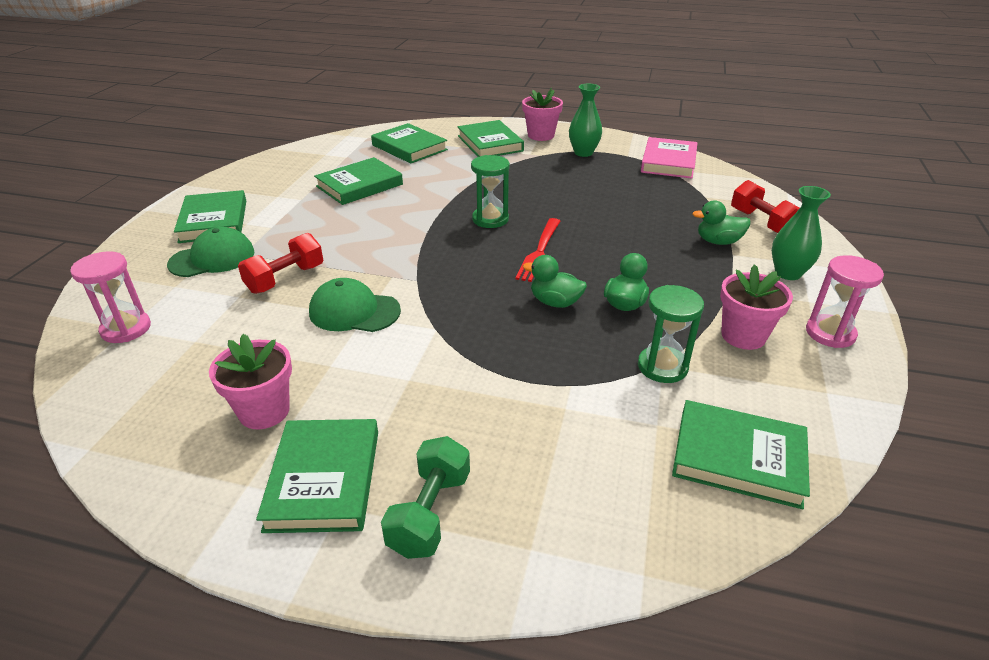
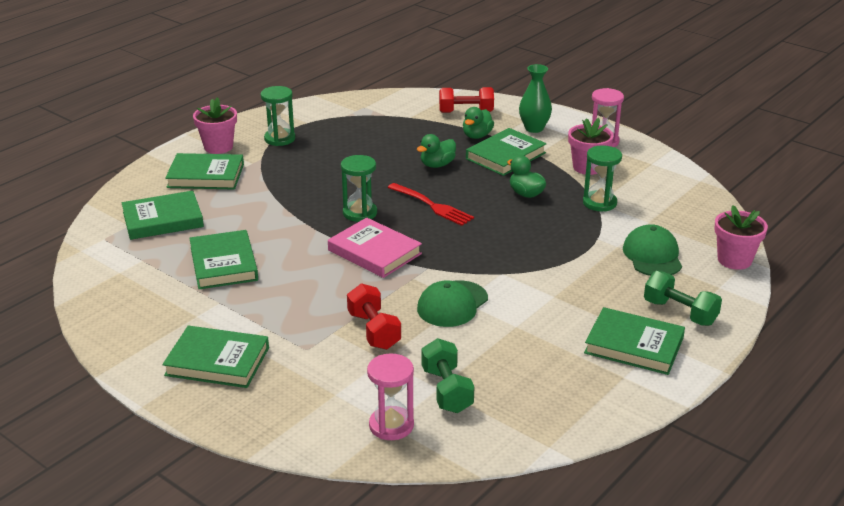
camera: 65 degrees left, 5 degrees down
green cap [167,227,255,277] -> green cap moved to [623,224,682,276]
pink flower pot [209,334,292,429] -> pink flower pot moved to [714,205,768,270]
green duck [523,255,587,308] -> green duck moved to [417,134,456,168]
green vase [569,84,602,157] -> green hourglass [261,86,295,146]
pink book [641,137,698,179] -> pink book moved to [328,218,422,278]
green book [672,400,810,509] -> green book moved to [466,128,547,176]
none -> green dumbbell [421,338,474,413]

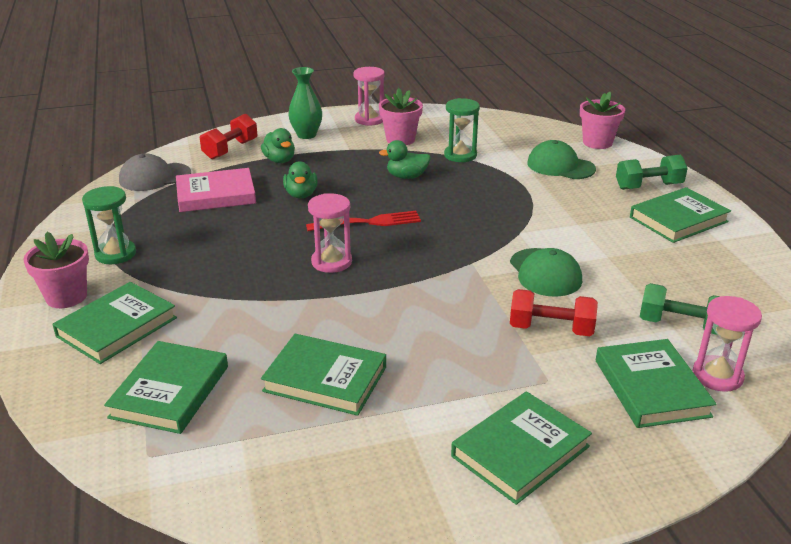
camera: 55 degrees left, 0 degrees up
pink book [328,218,422,278] -> pink book moved to [176,168,256,212]
green hourglass [341,155,377,222] -> pink hourglass [308,193,352,273]
green book [466,128,547,176] -> green book moved to [596,339,717,428]
none -> grey cap [119,154,191,191]

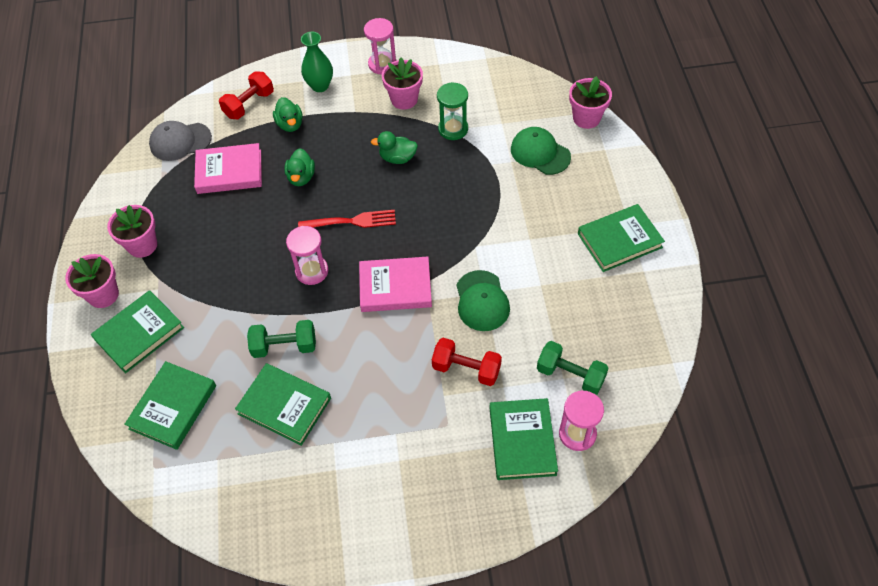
camera: 10 degrees right, 25 degrees up
green hourglass [82,186,136,264] -> pink flower pot [107,205,157,258]
green book [451,391,592,505] -> none
green dumbbell [616,155,688,190] -> green dumbbell moved to [247,320,316,358]
none -> pink book [359,257,432,312]

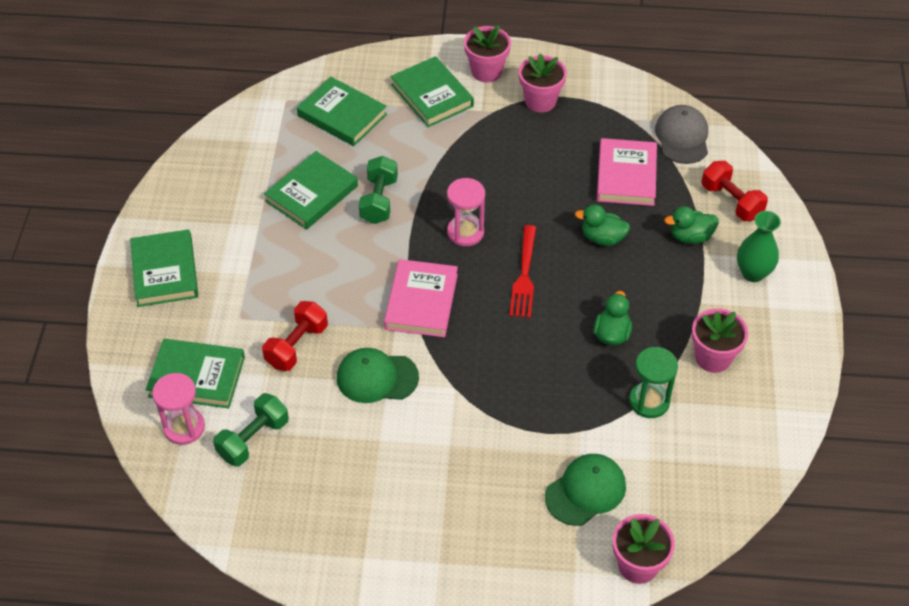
camera: 100 degrees right, 5 degrees down
pink hourglass [364,18,396,74] -> none
green book [578,204,665,272] -> green book moved to [130,229,198,307]

